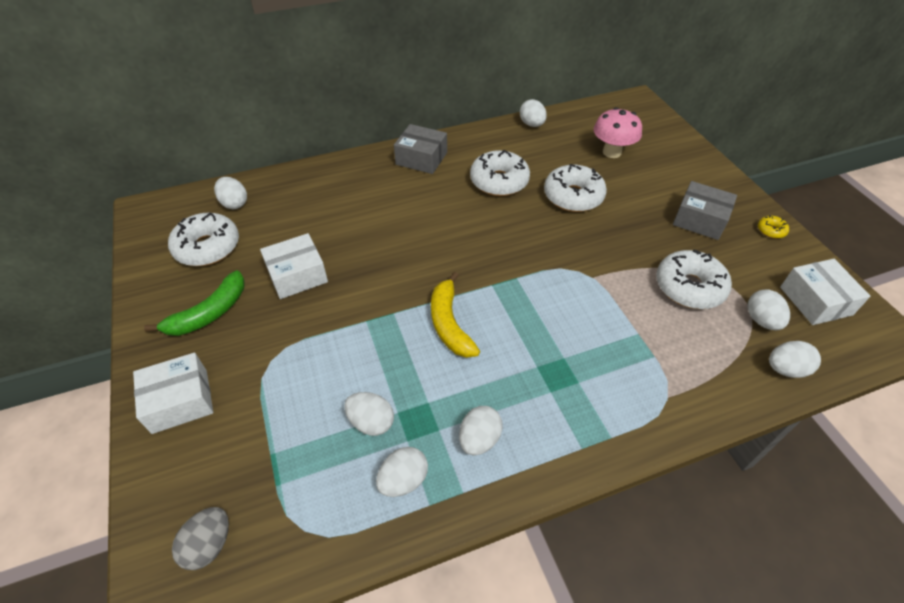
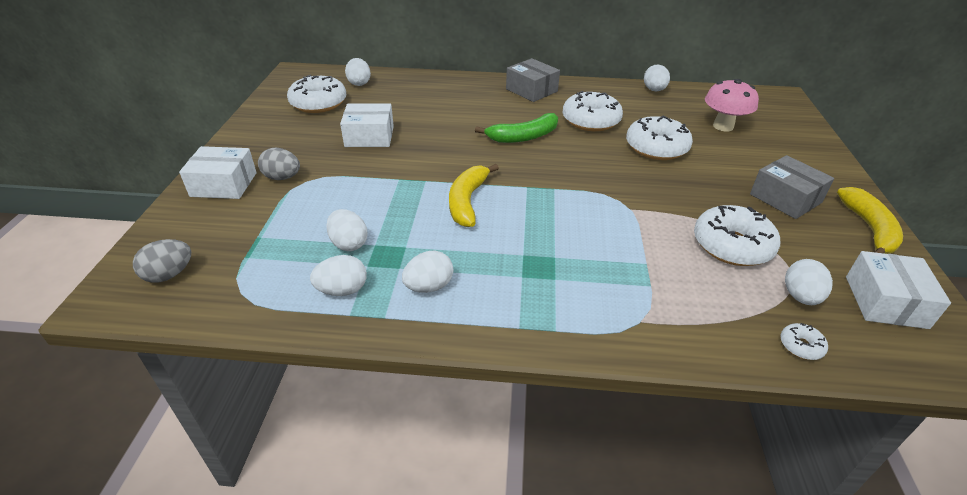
camera: 25 degrees right, 10 degrees down
green banana [144,270,245,336] -> green banana moved to [475,113,558,143]
yellow donut [758,215,789,238] -> yellow banana [837,187,903,254]
white egg [769,341,821,378] -> white donut [780,323,828,360]
none -> grey egg [258,148,300,180]

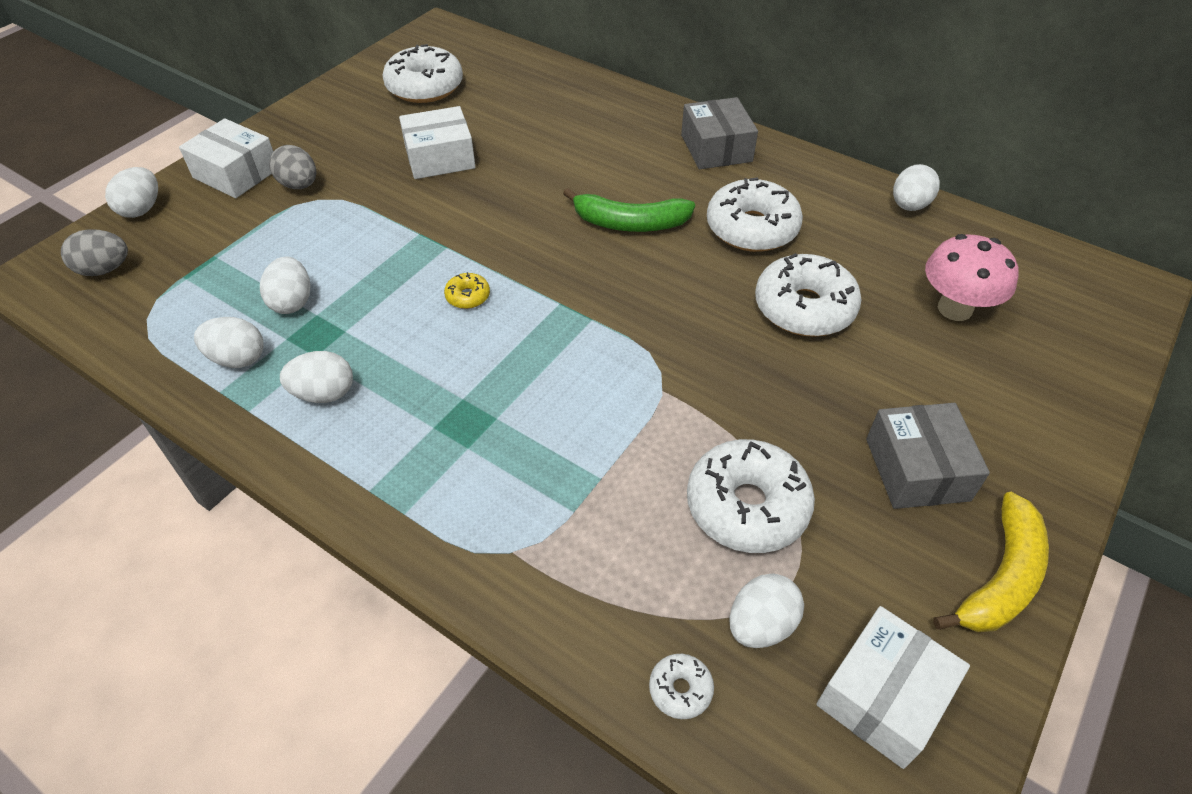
camera: 30 degrees right, 10 degrees up
white box [340,103,394,147] -> white box turned 45 degrees counterclockwise [399,106,476,179]
white egg [345,58,371,86] -> white egg moved to [105,167,158,218]
yellow banana [449,164,499,227] -> yellow donut [444,272,490,309]

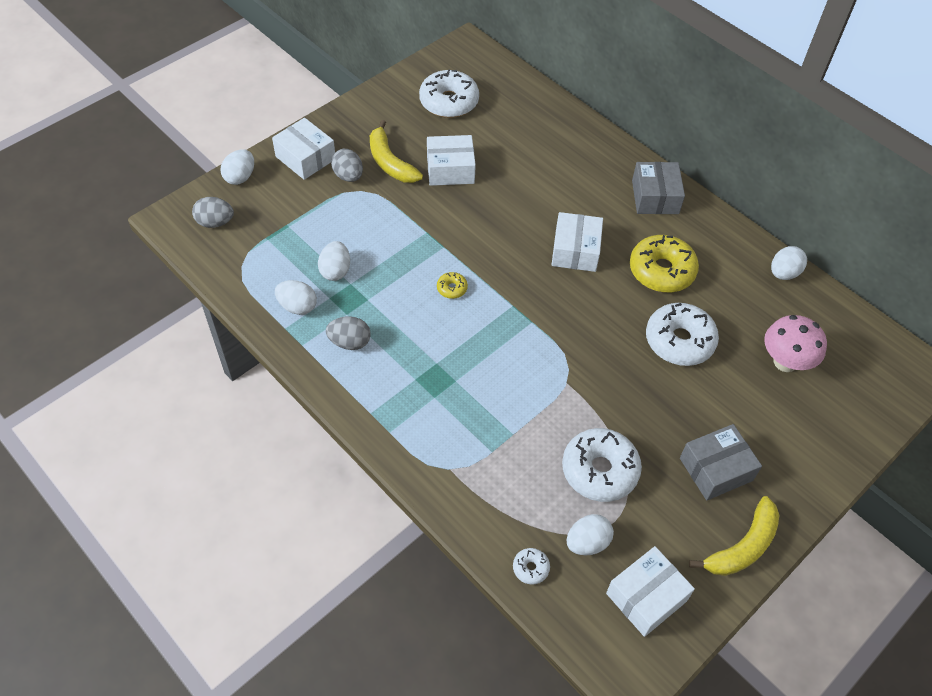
camera: 10 degrees right, 5 degrees up
white egg [280,351,353,403] -> grey egg [326,316,371,350]
green banana [563,188,695,232] -> white box [552,212,603,272]
white donut [707,177,803,252] -> yellow donut [630,235,699,293]
grey box [866,403,990,509] -> grey box turned 60 degrees clockwise [680,424,762,500]
none -> yellow banana [370,120,423,183]

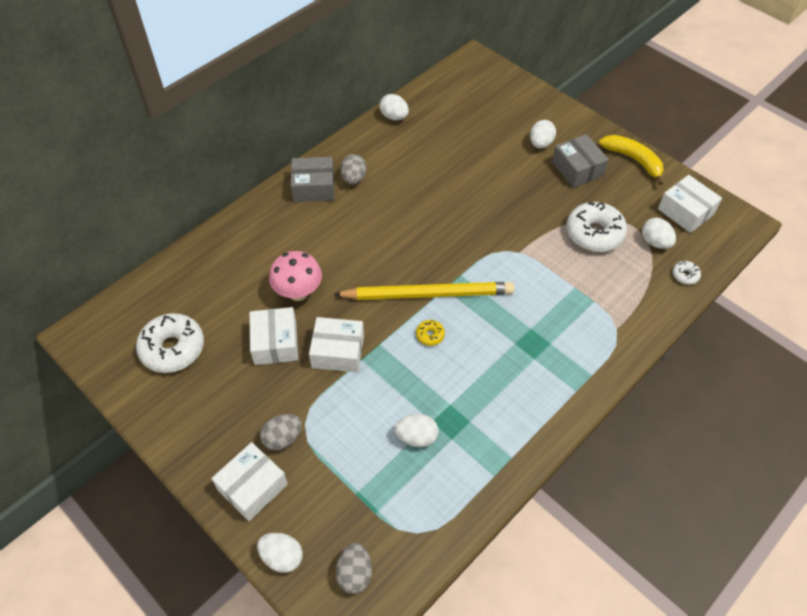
camera: 90 degrees left, 0 degrees up
white egg [275,280,317,315] -> white egg moved to [530,120,556,148]
grey egg [326,316,371,350] -> grey egg moved to [340,154,367,185]
yellow banana [370,120,423,183] -> none
white box [552,212,603,272] -> white box moved to [309,317,364,373]
yellow donut [630,235,699,293] -> none
white donut [646,303,719,366] -> none
pink mushroom [764,315,827,372] -> pink mushroom moved to [269,251,322,301]
none -> yellow pencil [333,282,515,300]

